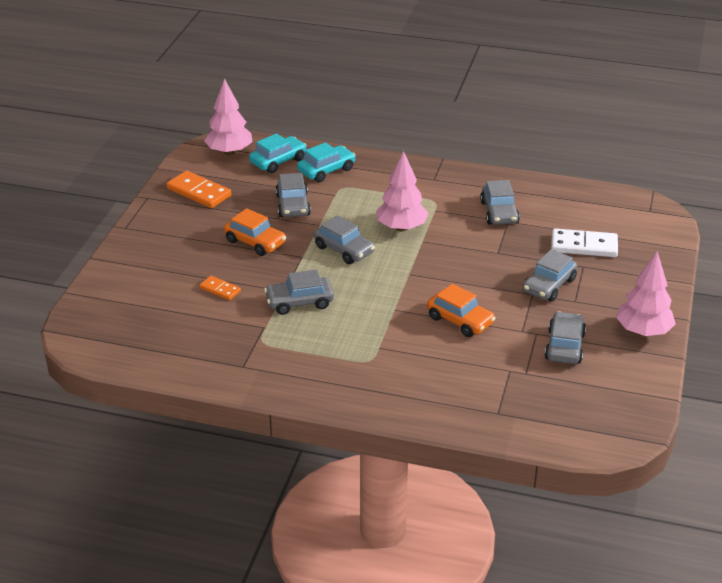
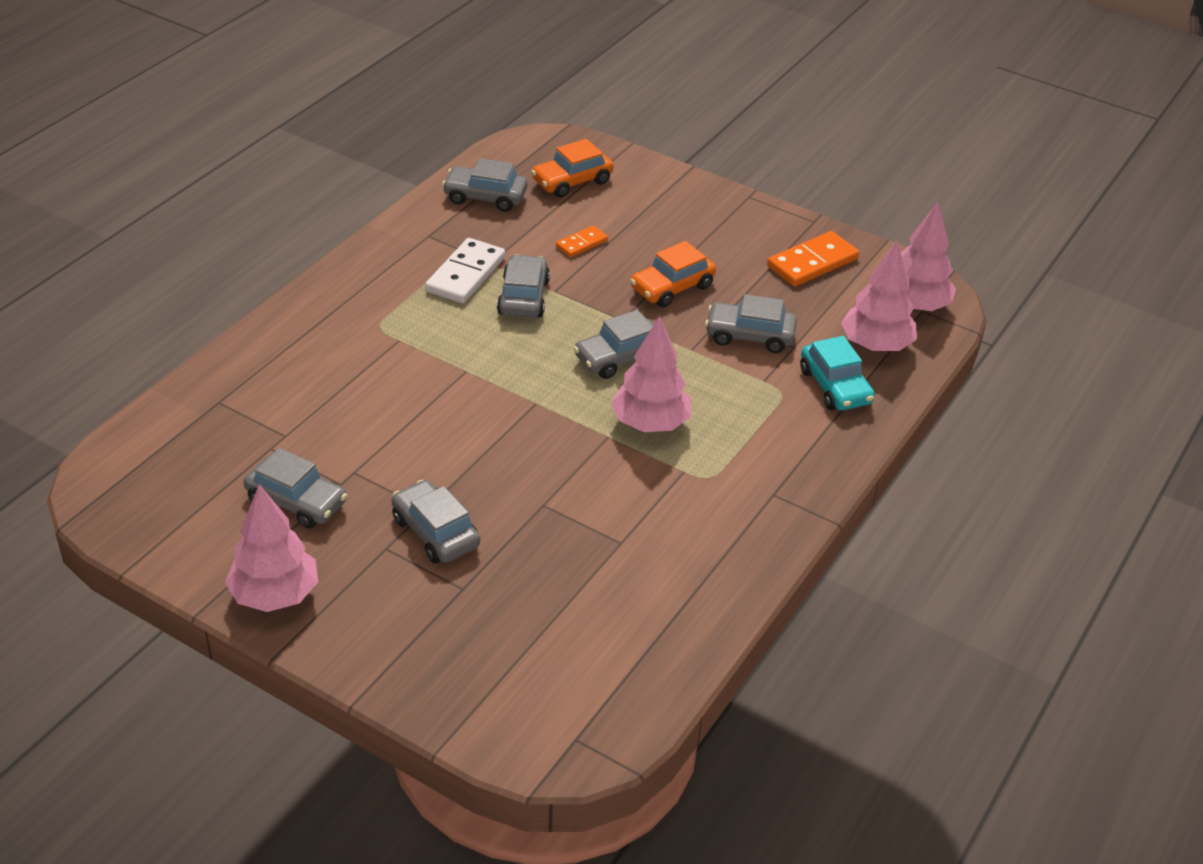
camera: 105 degrees right, 5 degrees up
turquoise car [249,133,307,173] -> pink tree [841,240,917,352]
orange car [427,284,495,337] -> orange car moved to [531,139,613,198]
grey car [480,180,520,225] -> grey car moved to [442,158,527,212]
white domino [551,228,618,257] -> white domino moved to [425,238,505,303]

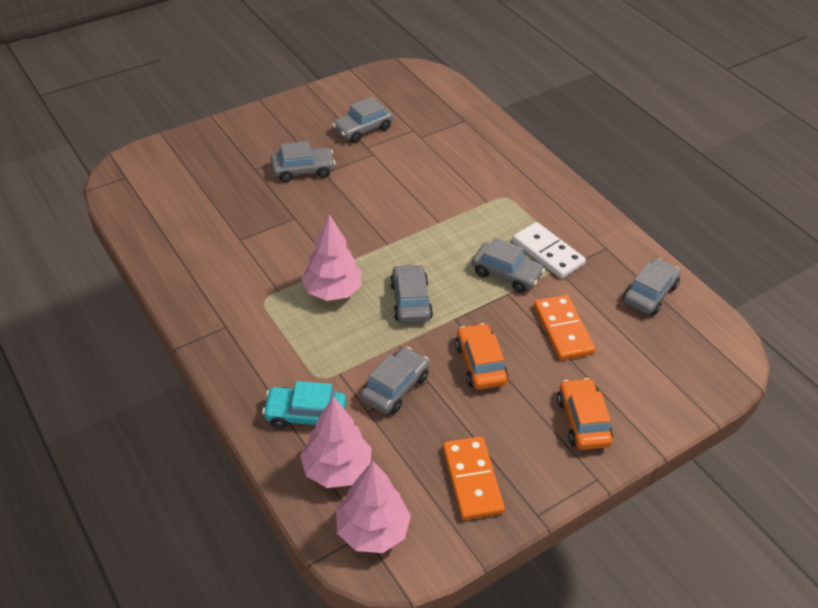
camera: 115 degrees right, 5 degrees up
pink tree [225,484,318,612] -> none
orange car [531,139,613,198] -> orange car moved to [557,378,613,450]
orange domino [556,226,608,257] -> orange domino [534,295,596,360], size x1.76

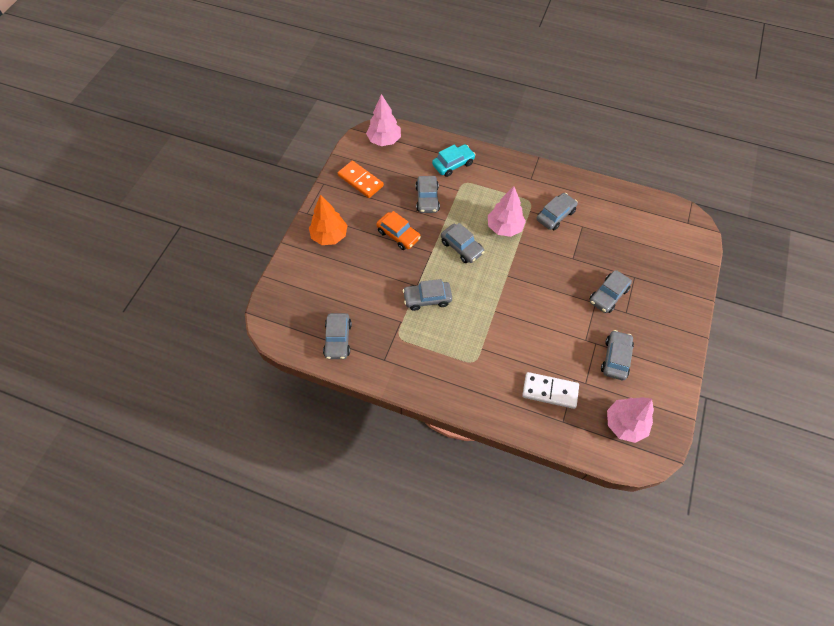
camera: 145 degrees right, 15 degrees up
pink tree [300,396,372,488] -> pink tree moved to [607,397,654,443]
white domino [513,222,586,279] -> white domino moved to [522,372,579,409]
orange domino [534,295,596,360] -> none
orange car [557,378,613,450] -> orange tree [309,195,348,245]
none -> grey car [537,193,578,230]

